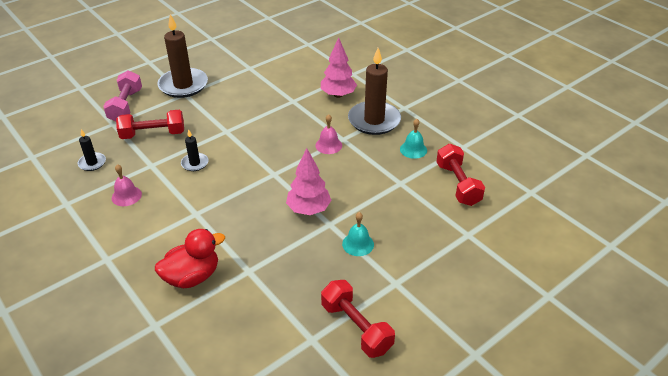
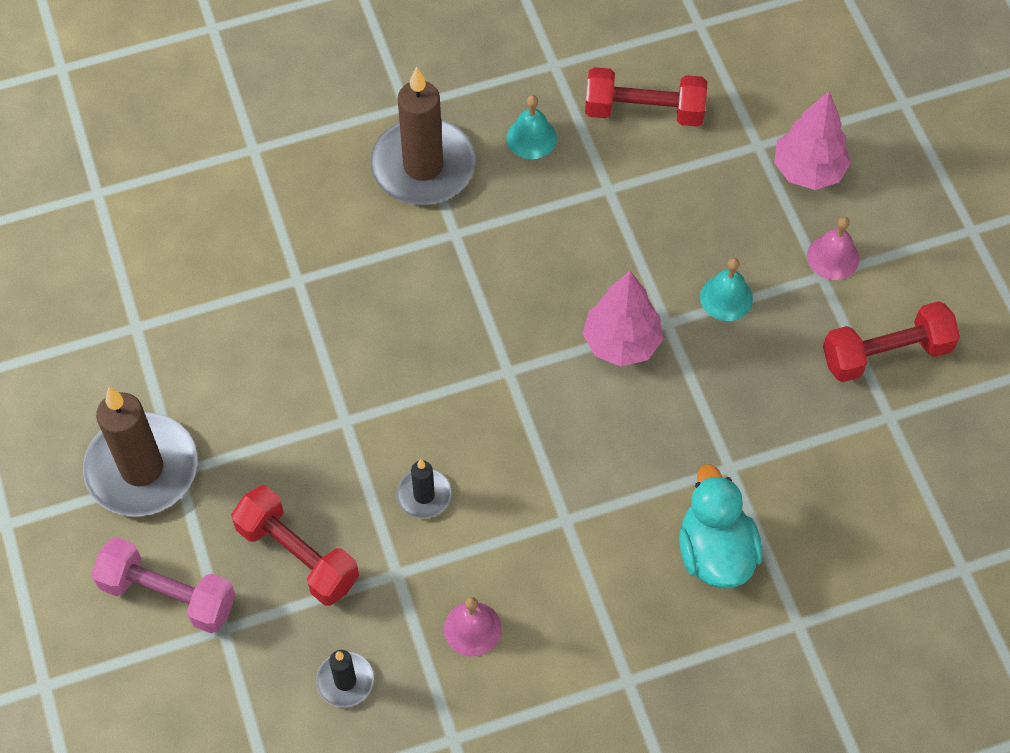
camera: 70 degrees left, 20 degrees up
red dumbbell [116,110,184,139] -> red dumbbell turned 60 degrees counterclockwise [231,486,359,605]
red duck [155,229,225,288] -> turquoise duck [679,464,762,588]
pink bell [315,114,342,154] -> pink bell moved to [807,217,859,280]
pink tree [321,37,357,98] -> pink tree moved to [774,91,851,190]

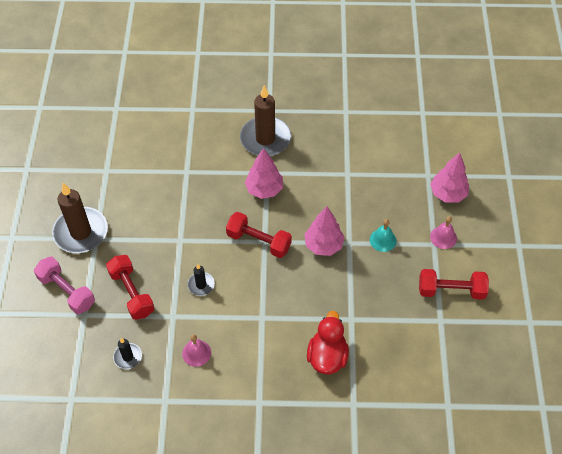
camera: 20 degrees right, 5 degrees down
turquoise bell [506,95,557,159] -> none
red dumbbell [585,67,707,127] -> red dumbbell moved to [226,212,292,258]
turquoise duck [679,464,762,588] -> red duck [307,311,349,374]
none -> pink tree [245,148,283,199]

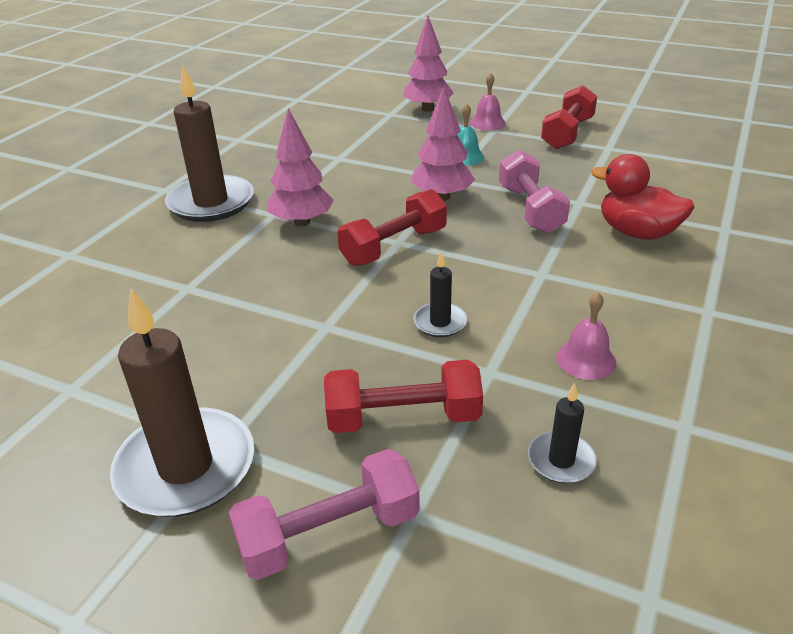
camera: 65 degrees left, 20 degrees down
none -> pink dumbbell [499,150,570,233]

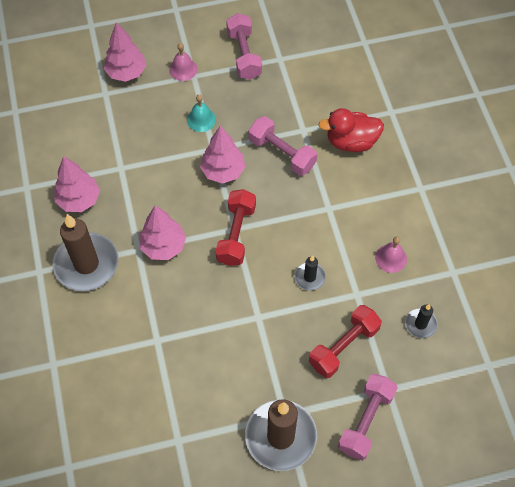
camera: 40 degrees left, 25 degrees up
red dumbbell [541,85,597,149] -> pink dumbbell [226,13,262,80]
none -> pink tree [54,156,100,212]

